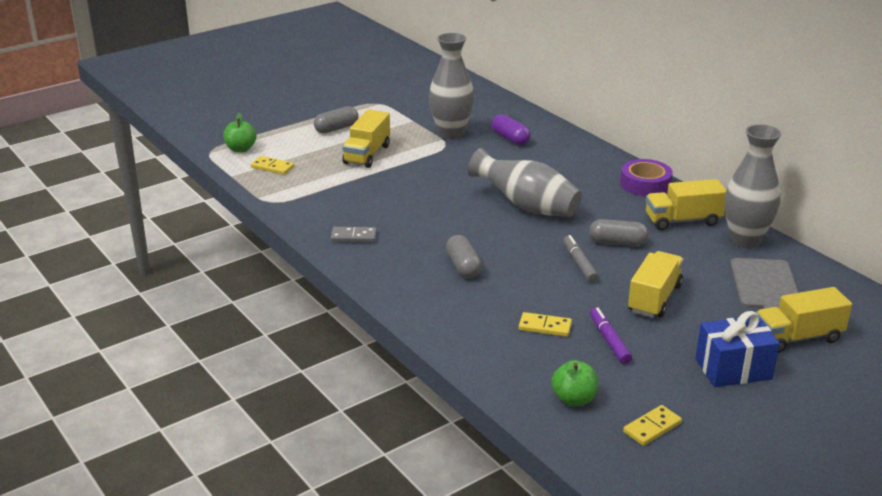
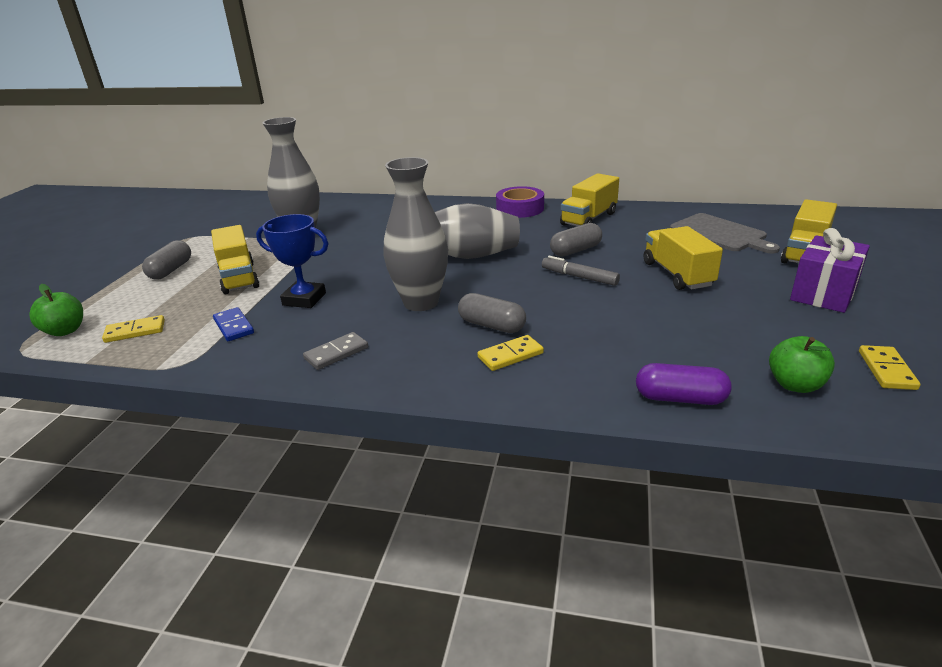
camera: 40 degrees left, 0 degrees up
purple capsule [492,115,531,145] -> purple capsule moved to [636,363,732,405]
yellow domino [519,312,572,337] -> yellow domino moved to [478,335,544,371]
purple marker [590,307,632,364] -> none
blue gift [695,311,780,387] -> purple gift [790,228,870,313]
grey vase [725,124,781,248] -> grey vase moved to [383,157,448,311]
none -> blue domino [213,307,254,341]
none -> blue trophy [256,214,329,308]

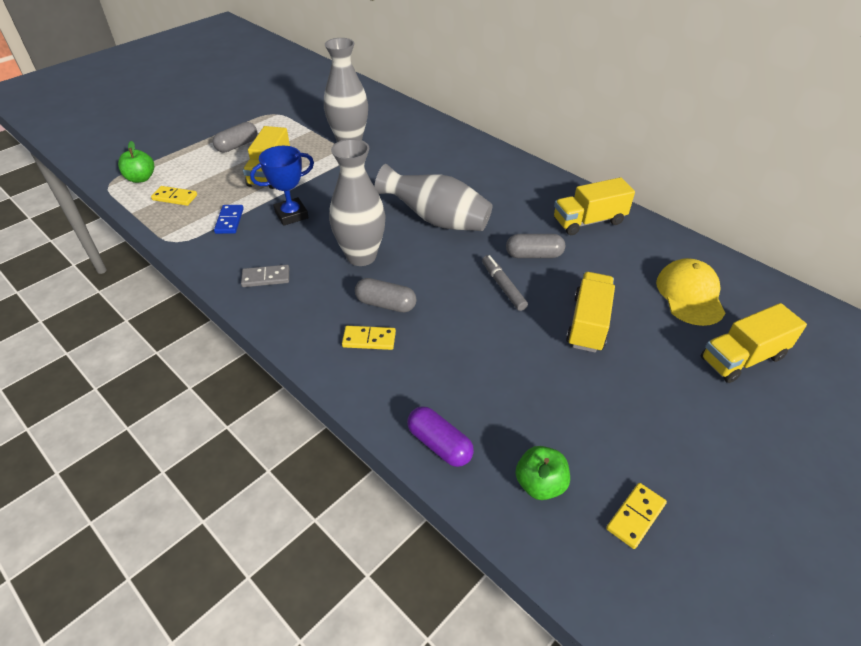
camera: 30 degrees right, 15 degrees up
blue trophy [256,214,329,308] -> blue trophy turned 75 degrees counterclockwise [250,146,314,226]
grey capsule [458,293,526,333] -> grey capsule turned 45 degrees counterclockwise [355,278,417,312]
purple tape [496,186,544,218] -> none
grey cutting board [670,213,780,254] -> yellow cap [656,258,725,326]
purple gift [790,228,870,313] -> none

